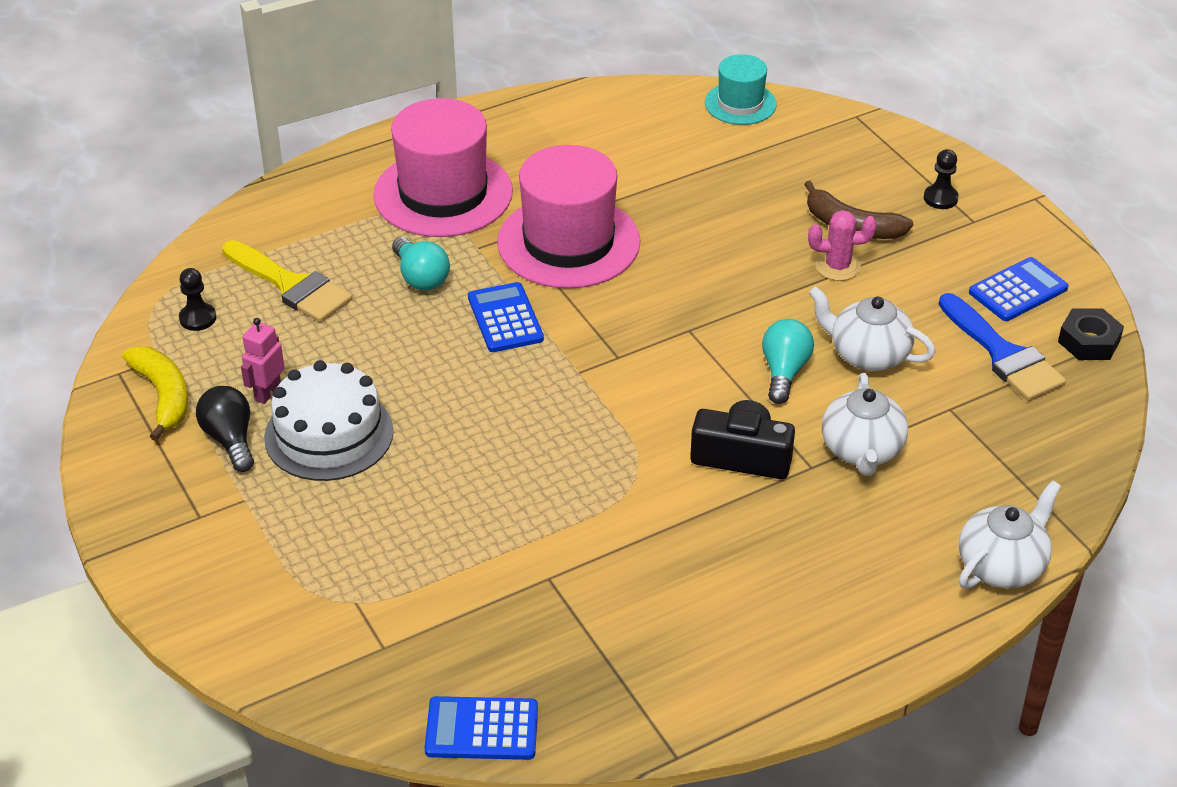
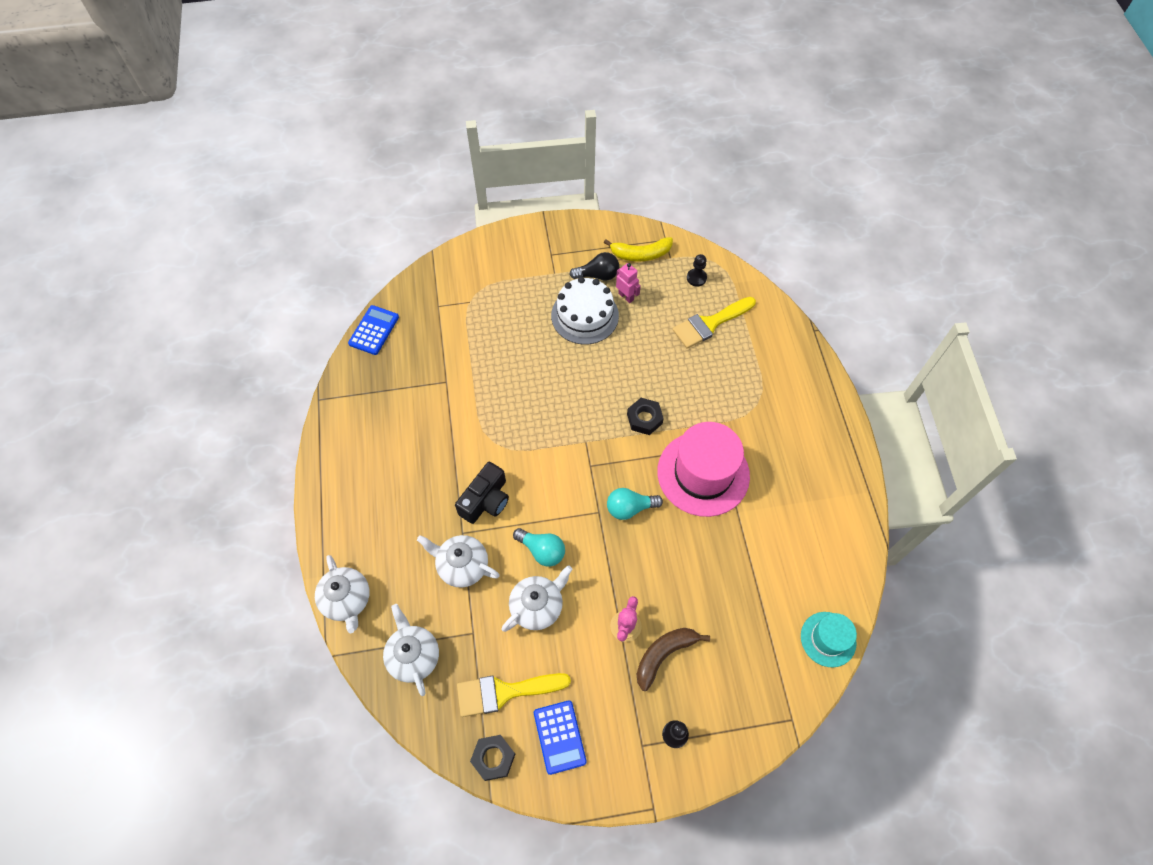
camera: 110 degrees right, 20 degrees up
pink hat [373,98,513,237] -> none
turquoise light bulb [392,237,450,291] -> turquoise light bulb moved to [607,488,663,520]
blue calculator [468,282,544,352] -> black nut [627,398,664,435]
blue brush [939,293,1066,401] -> yellow brush [457,673,571,717]
none -> white teapot [383,604,439,696]

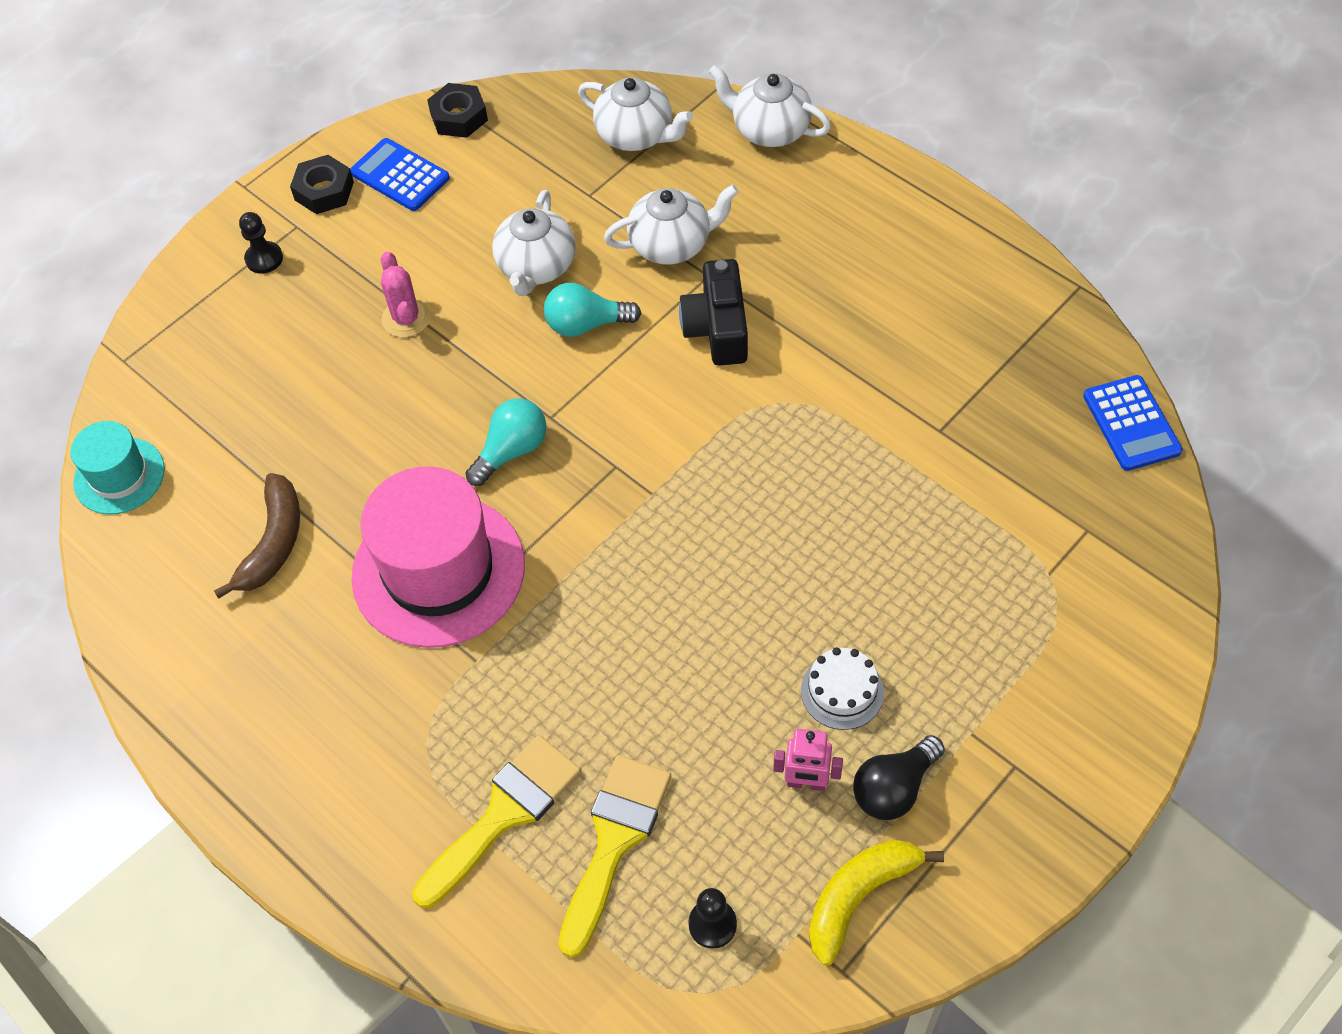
camera: 145 degrees right, 5 degrees down
yellow brush [457,673,571,717] -> yellow brush moved to [412,735,581,908]
white cake [551,277,619,345] -> white cake [801,647,884,730], size x0.56
black nut [627,398,664,435] -> black nut moved to [290,155,354,214]
brown banana [637,628,710,691] -> brown banana moved to [214,473,300,599]

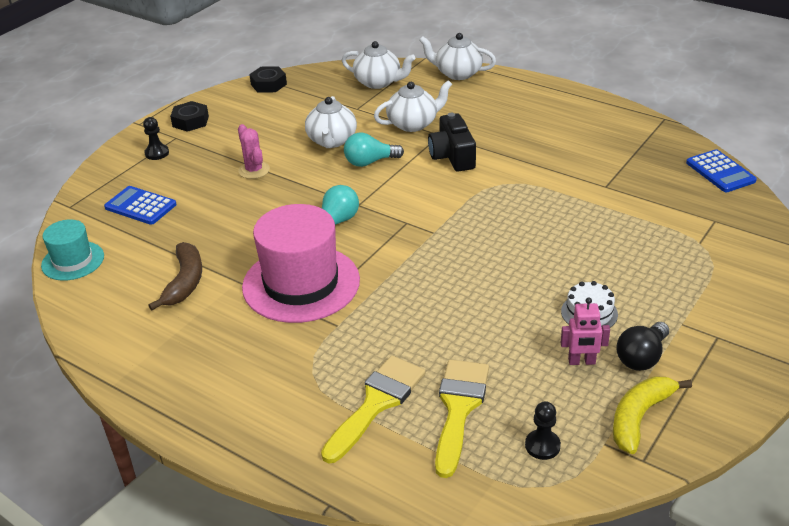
camera: 10 degrees left, 20 degrees down
blue calculator [350,138,450,211] -> blue calculator moved to [104,186,177,225]

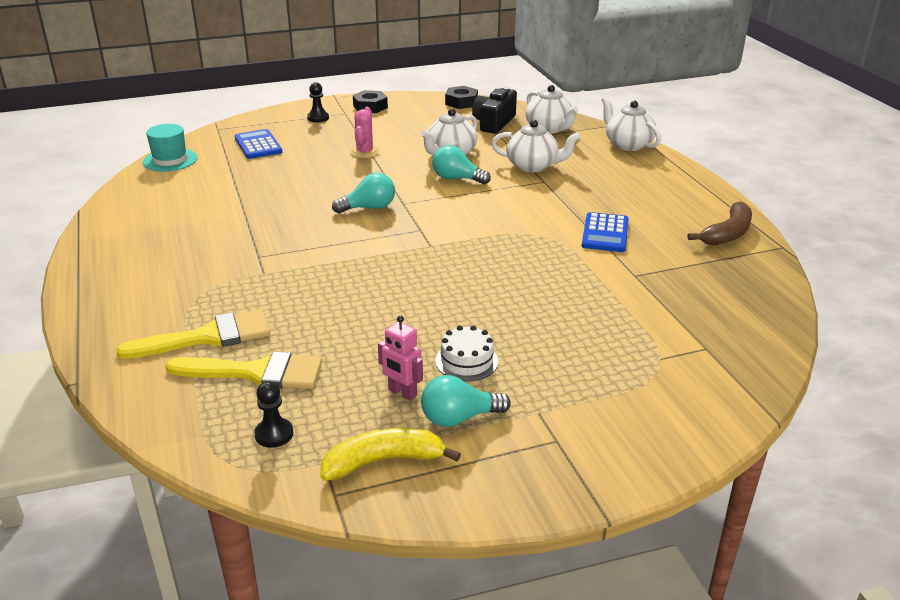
camera: 35 degrees right, 5 degrees down
brown banana [148,242,202,310] -> brown banana moved to [687,201,752,246]
pink hat [242,204,360,323] -> none
black camera [428,113,476,172] -> black camera moved to [472,87,517,134]
yellow brush [435,359,489,478] -> yellow brush turned 45 degrees clockwise [165,352,322,389]
black light bulb [616,322,669,371] -> turquoise light bulb [421,375,511,427]
blue calculator [686,149,757,192] -> blue calculator moved to [582,212,629,252]

